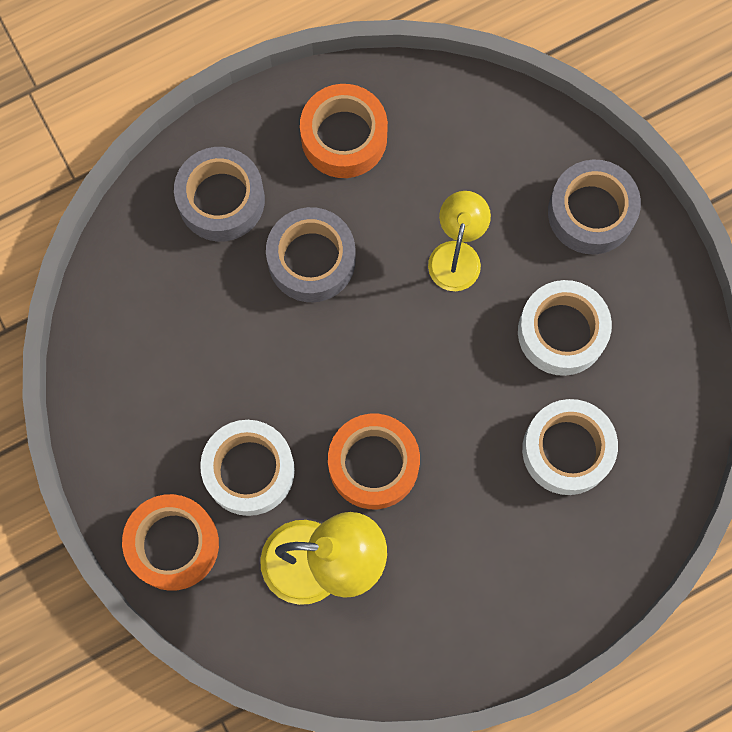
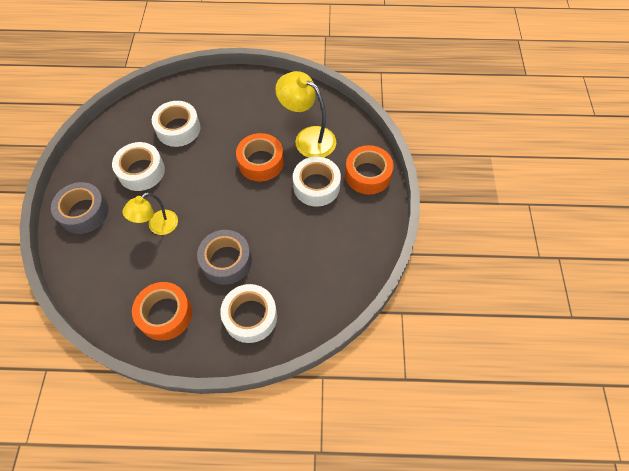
camera: 150 degrees left, 15 degrees down
grey tape [174,147,265,241] -> white tape [220,284,277,343]

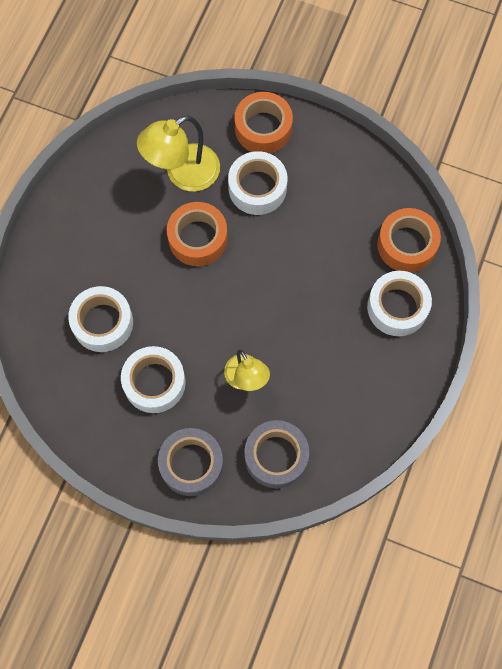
camera: 70 degrees left, 10 degrees up
orange tape [132,282,192,341] -> orange tape moved to [377,208,441,272]
grey tape [197,230,252,285] -> grey tape moved to [244,420,309,488]

